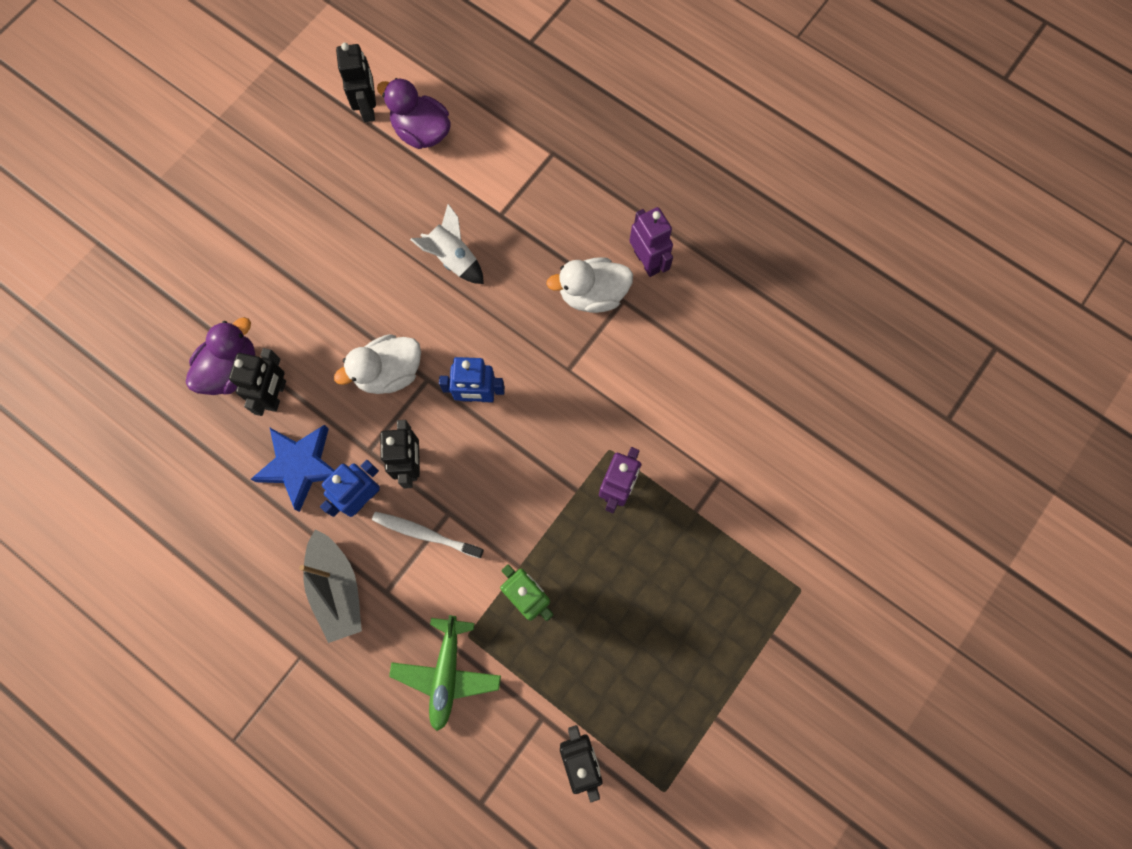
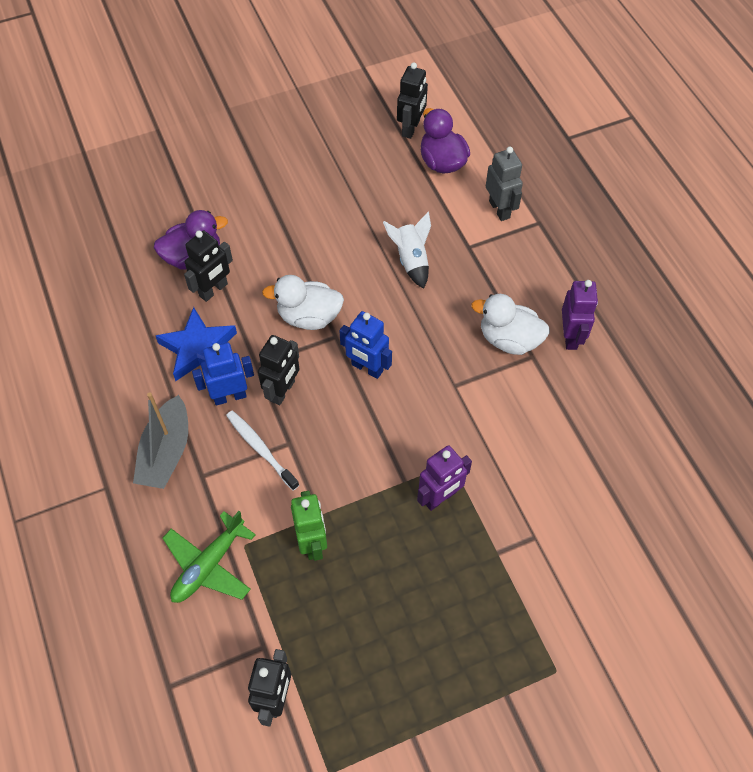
camera: 30 degrees right, 15 degrees down
none -> grey robot [486,147,523,221]

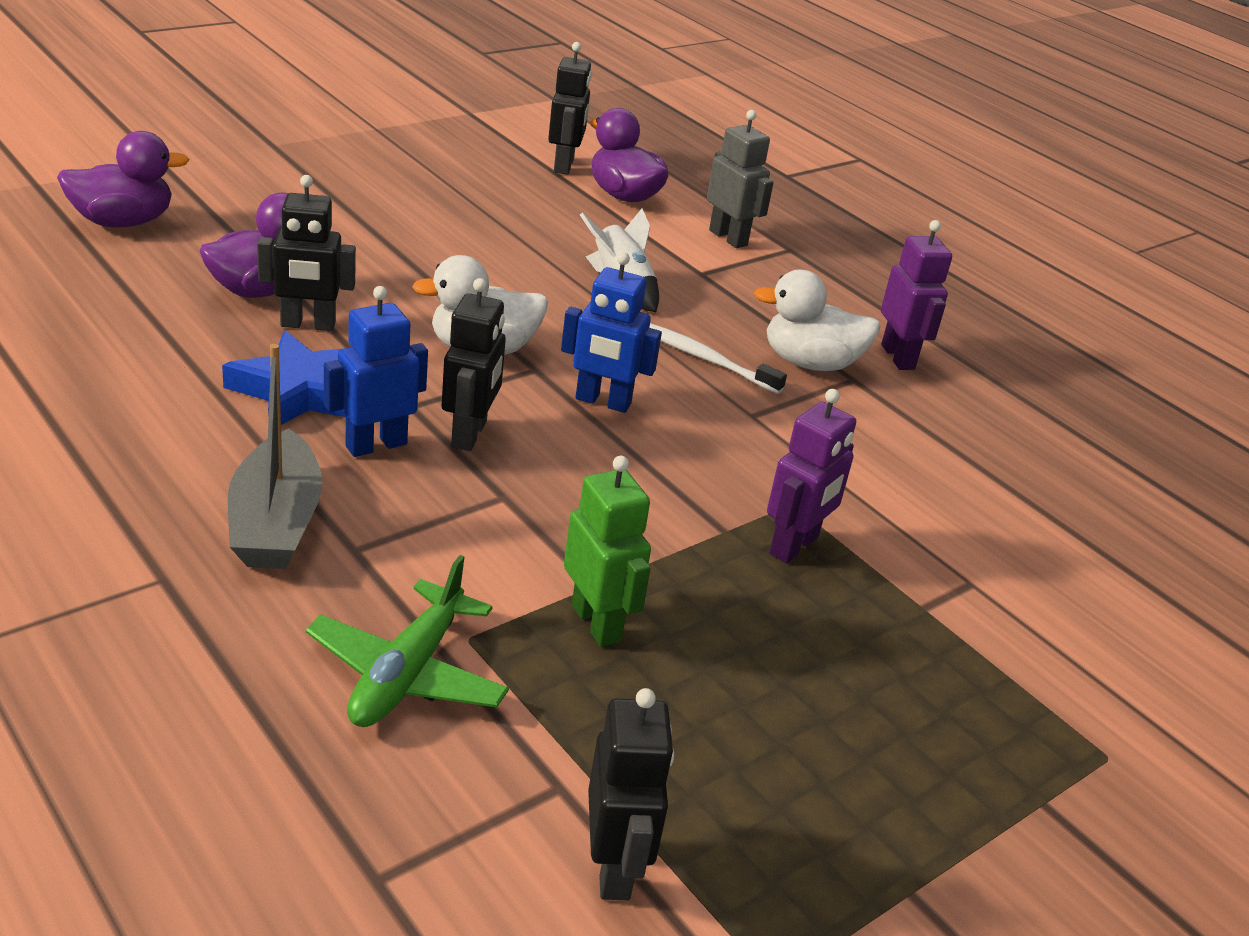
camera: 20 degrees left, 25 degrees down
black robot [184,230,233,302] -> black robot turned 60 degrees clockwise [257,175,356,331]
white toothbrush [226,411,299,491] -> white toothbrush moved to [649,323,787,394]
none -> purple duck [57,131,190,227]

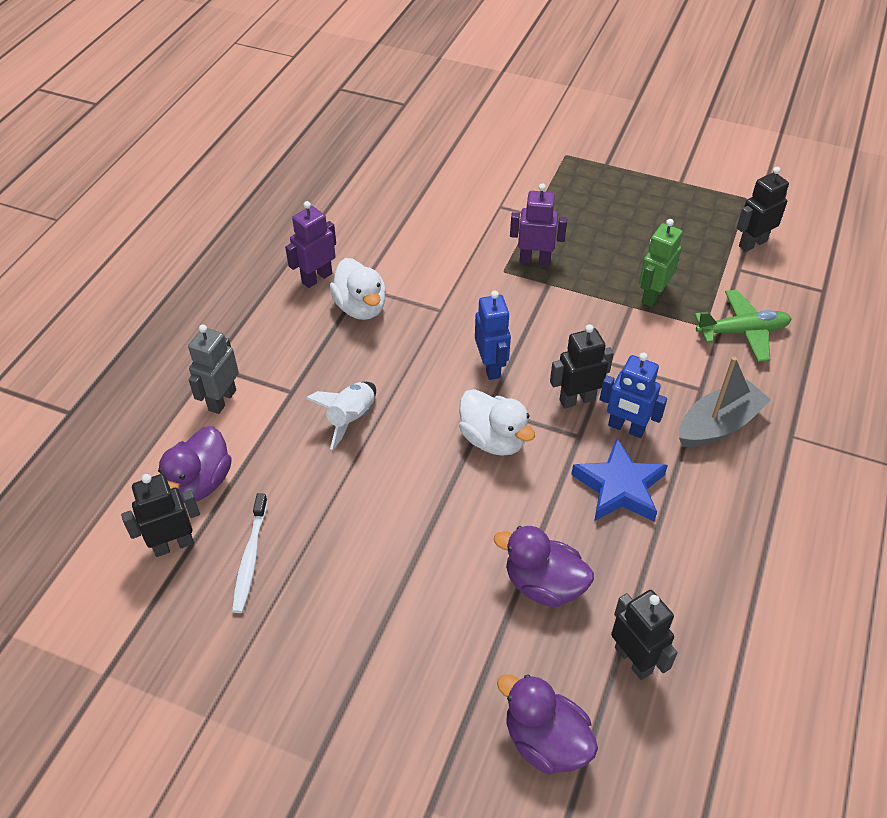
camera: 115 degrees left, 15 degrees up
black robot [257,175,356,331] -> black robot moved to [611,590,678,680]
white toothbrush [649,323,787,394] -> white toothbrush moved to [232,493,268,613]

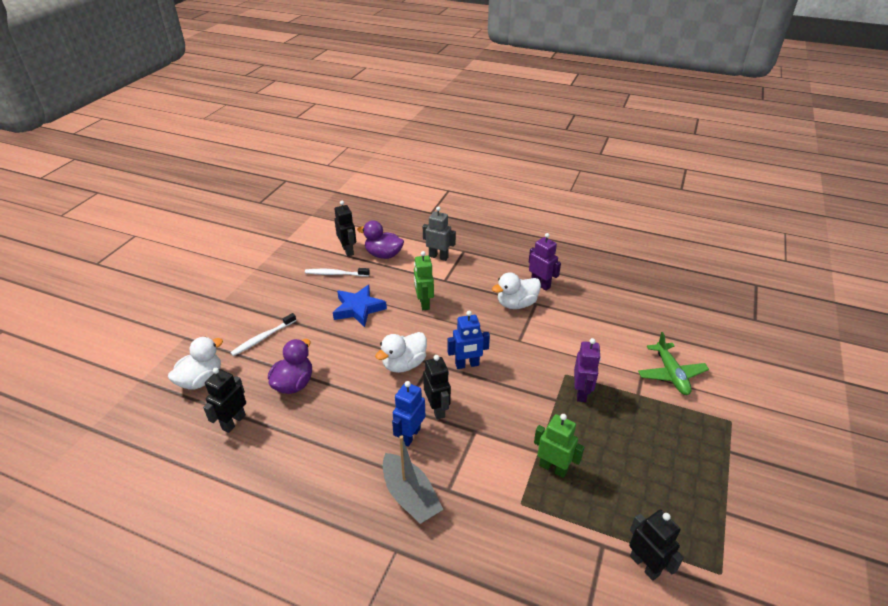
camera: 90 degrees right, 10 degrees down
white rocket [306,382,376,450] -> green robot [414,251,434,310]
purple duck [497,674,598,775] -> white duck [168,337,223,389]
blue star [571,438,668,521] -> blue star moved to [333,285,387,327]
black robot [611,590,678,680] -> black robot turned 150 degrees clockwise [203,368,246,433]
green plane [695,290,792,362] -> green plane moved to [638,332,709,395]
none -> white toothbrush [230,313,296,356]

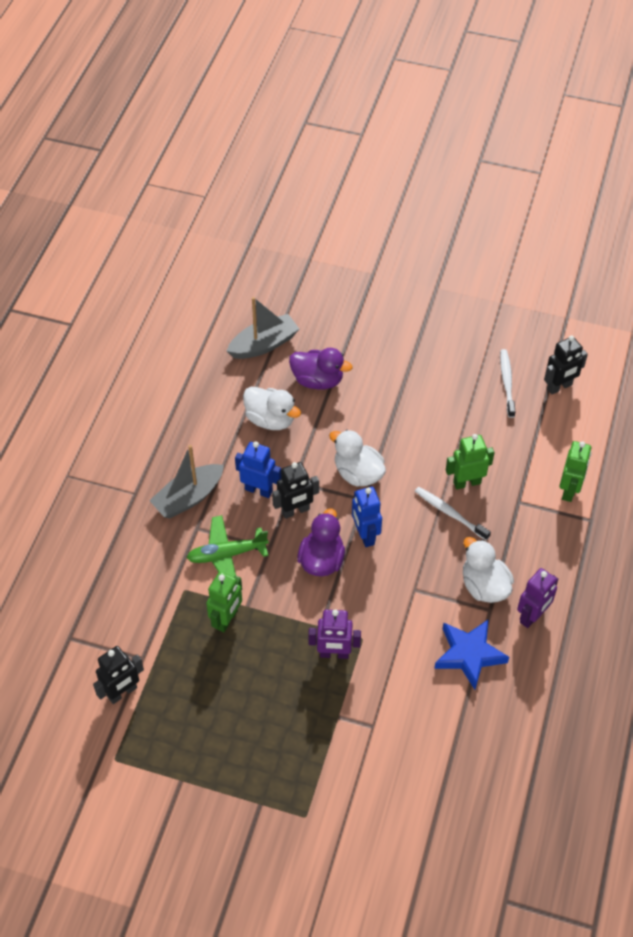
camera: 85 degrees right, 15 degrees up
white duck [168,337,223,389] -> white duck moved to [243,386,301,430]
black robot [203,368,246,433] -> grey boat [227,297,299,359]
white toothbrush [230,313,296,356] -> white toothbrush moved to [415,487,491,540]
blue star [333,285,387,327] -> blue star moved to [434,619,509,690]
purple duck [357,220,404,259] -> purple duck moved to [297,508,345,576]
grey robot [423,206,456,261] -> green robot [560,441,591,502]
green plane [638,332,709,395] -> green plane moved to [187,515,269,577]

